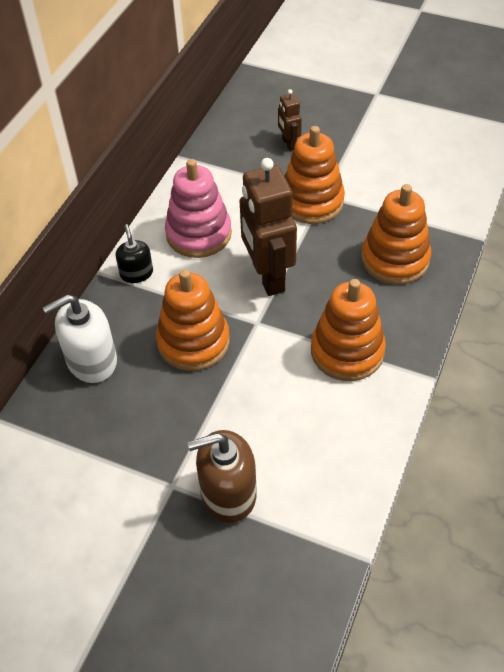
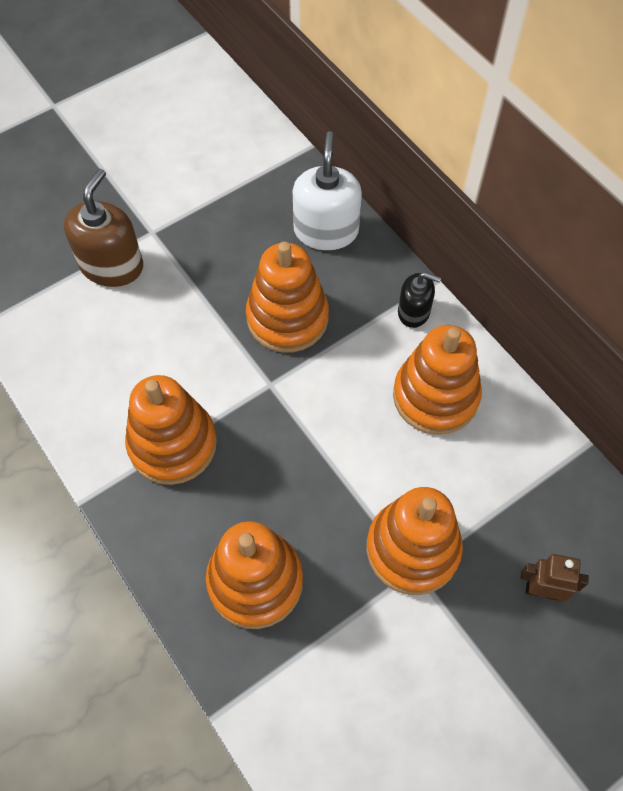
camera: 120 degrees right, 10 degrees up
pink stacking toy [165,159,232,258] -> orange stacking toy [393,325,482,435]
brown robot [240,158,297,296] -> none

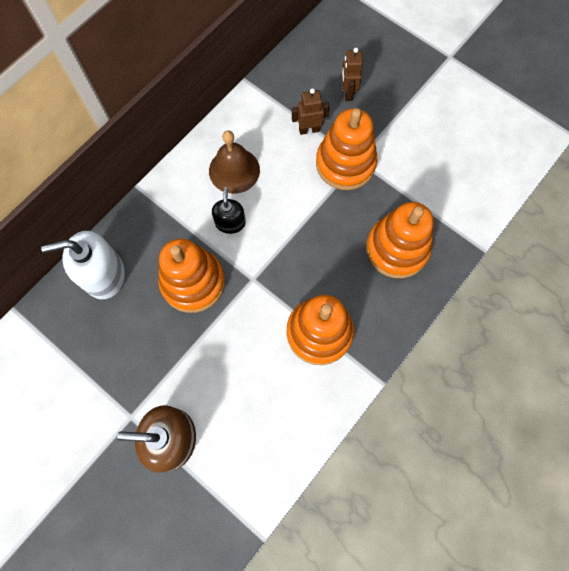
camera: 105 degrees left, 10 degrees up
orange stacking toy [393,325,482,435] -> brown bell [209,131,260,194]
black soap dispenser [398,272,441,328] -> black soap dispenser moved to [212,187,246,234]
none -> brown robot [292,88,330,135]

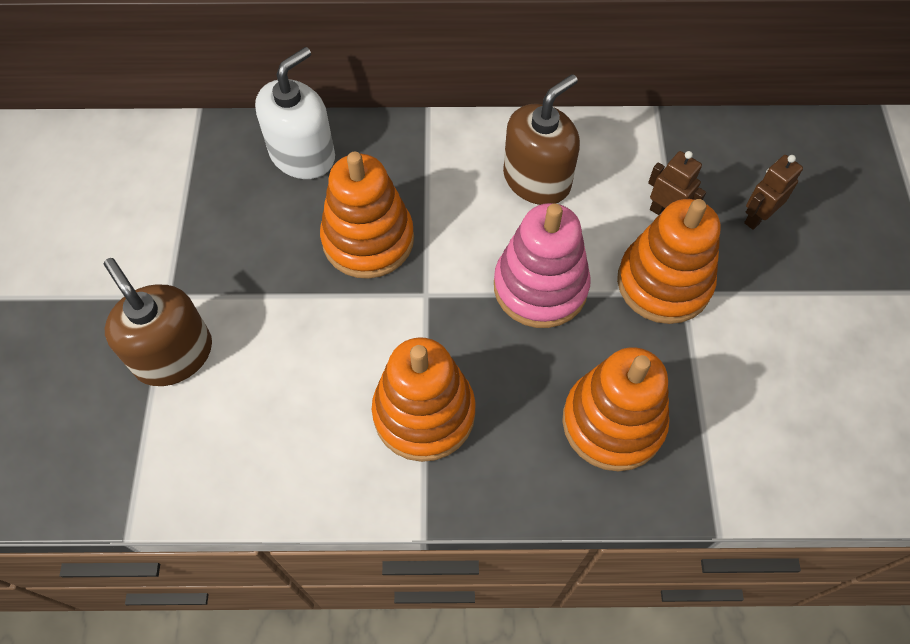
camera: 50 degrees right, 10 degrees down
white soap dispenser [41,231,125,299] -> white soap dispenser turned 90 degrees clockwise [255,47,335,179]
brown bell [209,131,260,194] -> brown soap dispenser [503,74,580,205]
black soap dispenser [212,187,246,234] -> none
none -> pink stacking toy [494,203,591,328]

